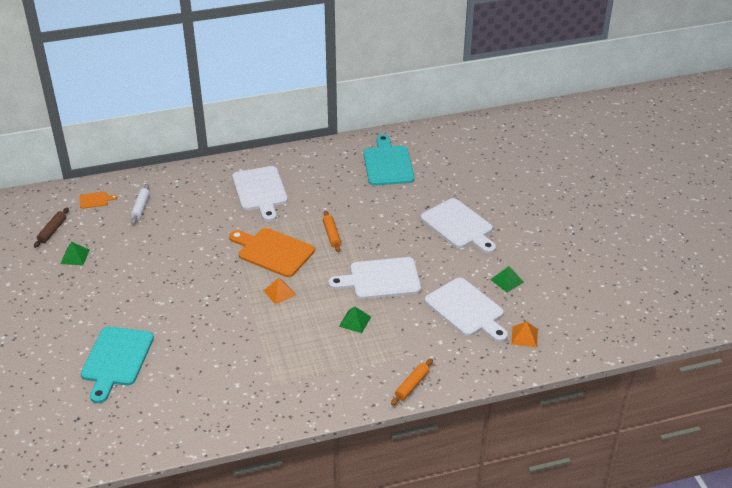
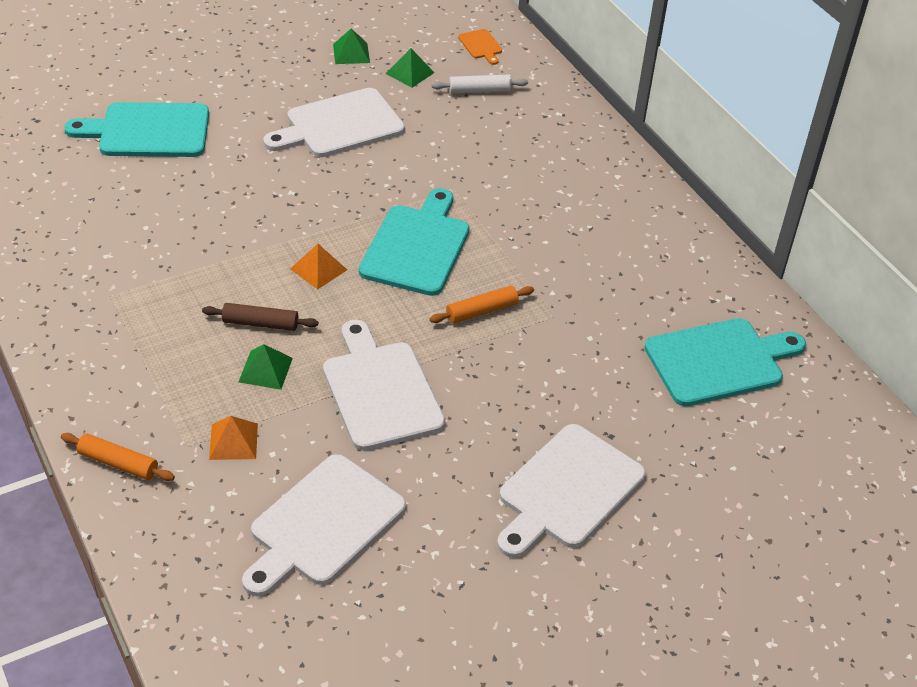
camera: 75 degrees right, 5 degrees up
brown rolling pin [34,207,69,248] -> brown rolling pin moved to [202,303,318,331]
orange cutting board [229,228,315,277] -> turquoise cutting board [359,188,469,296]
white cutting board [232,166,288,221] -> white cutting board moved to [263,88,405,157]
green pyramid [490,266,524,292] -> green pyramid moved to [386,48,435,88]
orange pyramid [511,322,538,347] -> orange pyramid moved to [209,416,258,460]

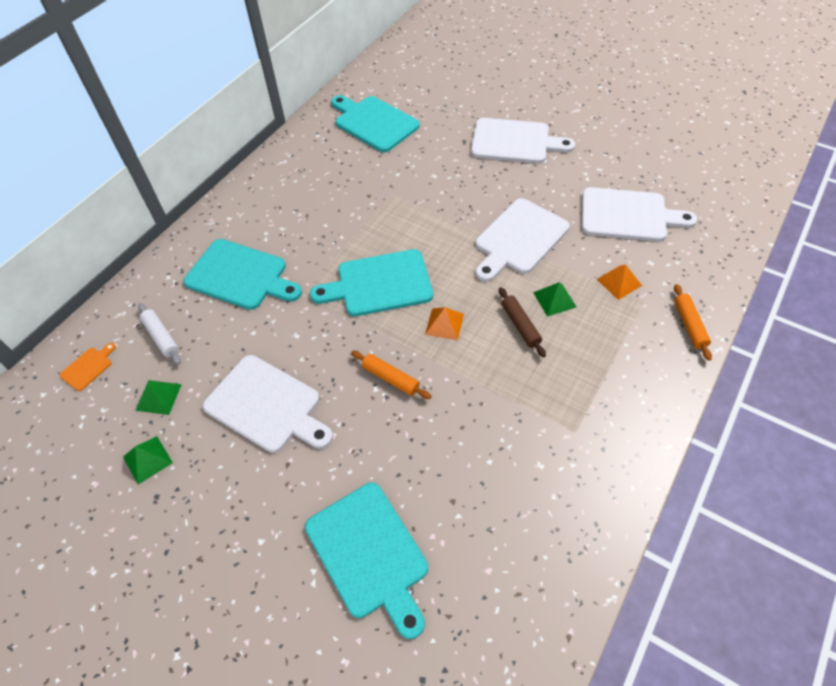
camera: 115 degrees left, 10 degrees up
orange rolling pin [430,286,534,323] -> orange rolling pin moved to [351,351,432,399]
none -> turquoise cutting board [184,239,302,310]

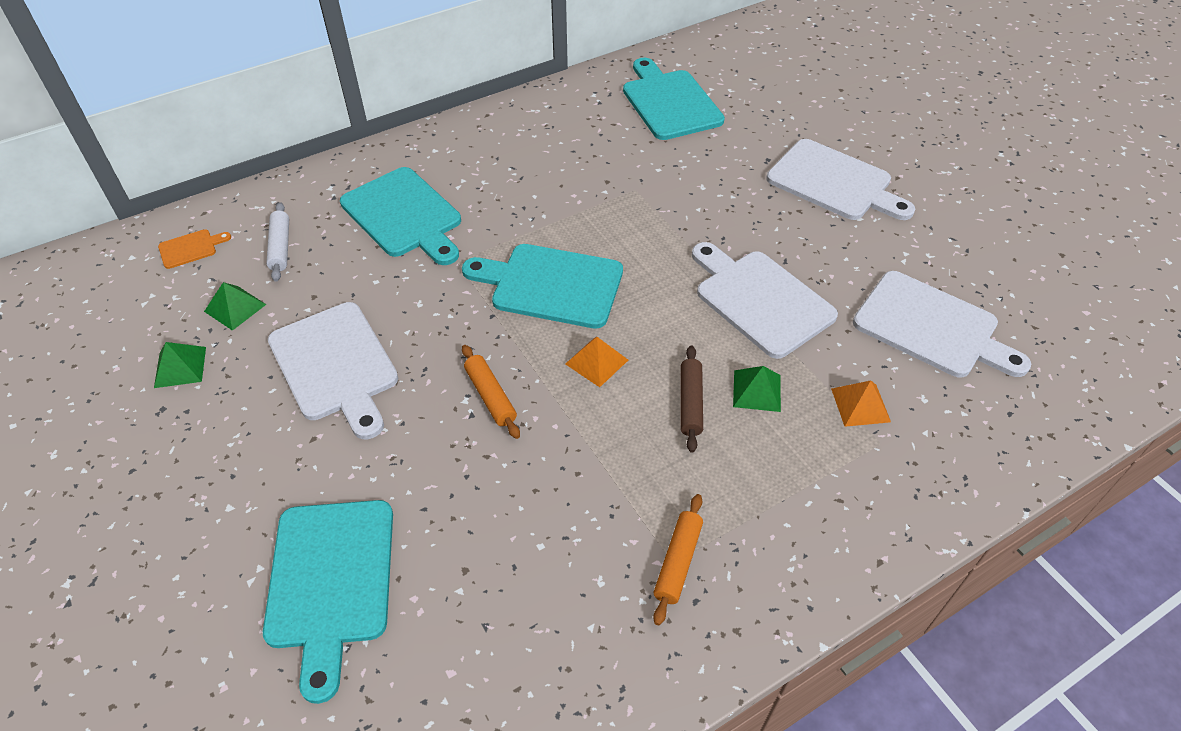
camera: 25 degrees right, 5 degrees down
white cutting board [475,198,570,282] -> white cutting board turned 75 degrees clockwise [692,242,838,359]
orange rolling pin [674,284,712,361] -> orange rolling pin moved to [653,494,703,625]

